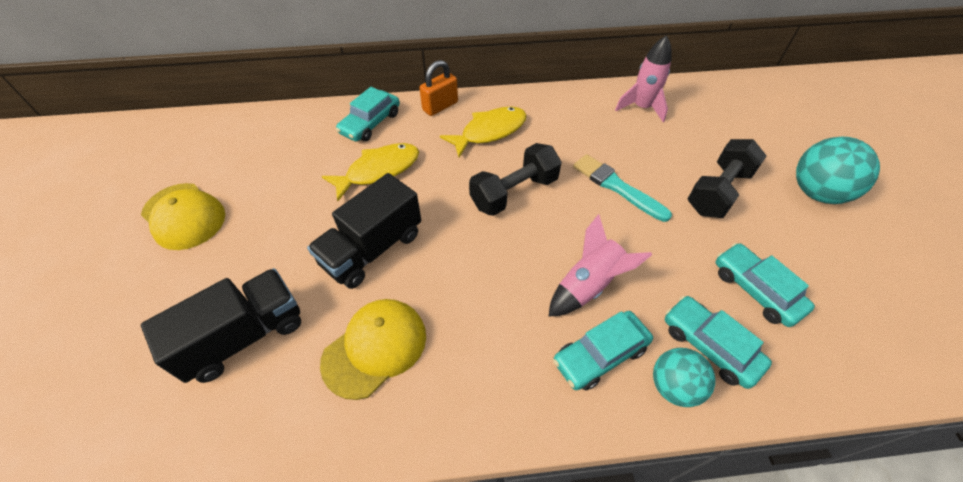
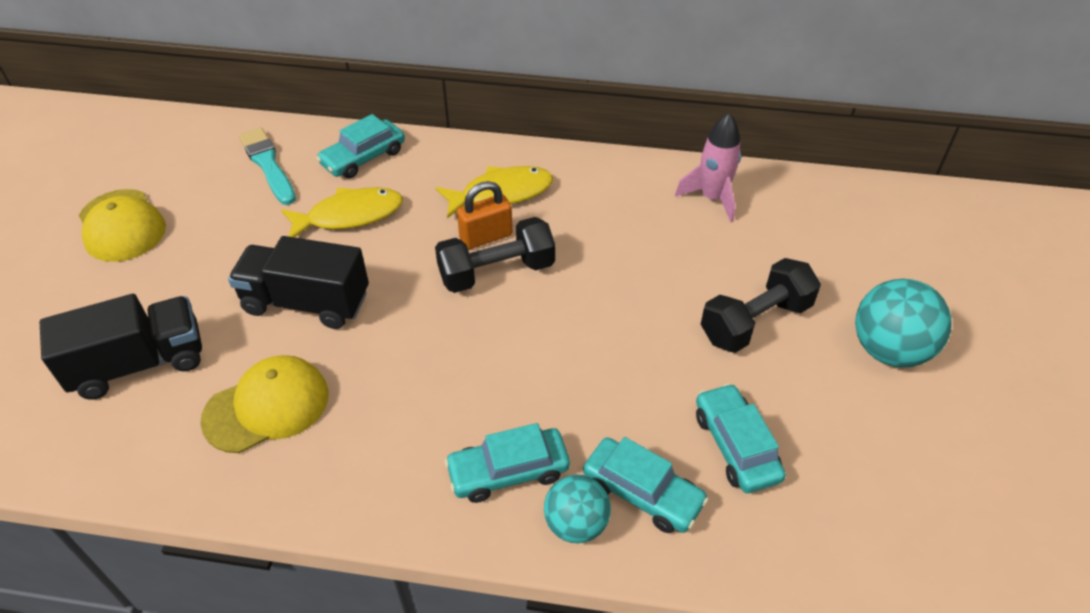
camera: 15 degrees right, 5 degrees down
black truck [307,173,421,289] -> black truck turned 45 degrees clockwise [228,236,369,329]
orange padlock [420,60,458,116] -> orange padlock moved to [457,181,513,249]
pink rocket [549,214,653,317] -> none
turquoise brush [573,154,672,222] -> turquoise brush moved to [239,127,296,205]
turquoise car [665,296,772,389] -> turquoise car turned 150 degrees clockwise [583,437,709,533]

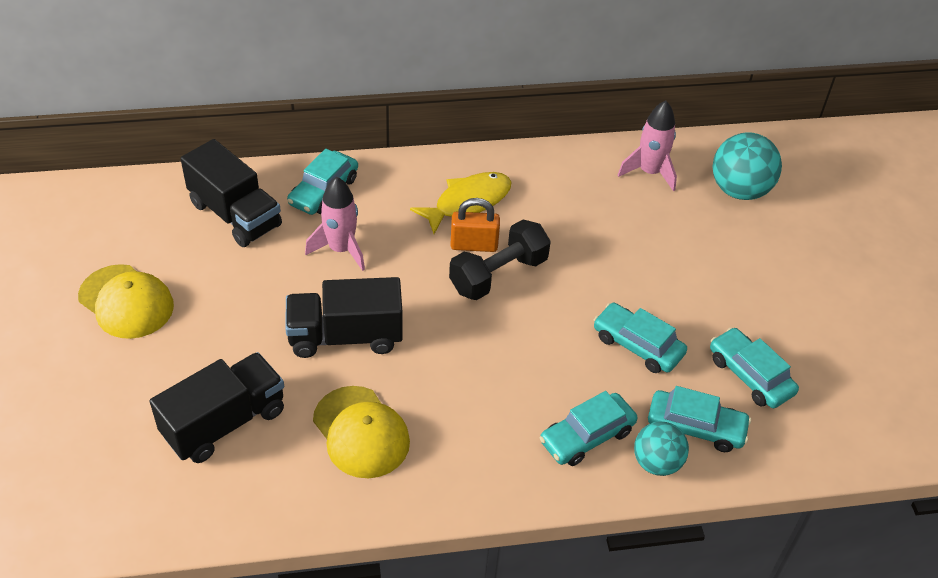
camera: 20 degrees left, 0 degrees up
yellow cap [200,355,328,453] -> yellow cap turned 105 degrees clockwise [313,386,410,478]
turquoise brush [239,127,296,205] -> black truck [181,139,282,247]
yellow fish [281,187,403,238] -> pink rocket [305,177,365,271]
orange padlock [457,181,513,249] -> orange padlock turned 45 degrees clockwise [450,198,500,252]
black dumbbell [701,258,821,353] -> none
turquoise ball [855,279,952,368] -> turquoise ball moved to [713,132,782,200]
none -> turquoise car [594,303,687,373]

